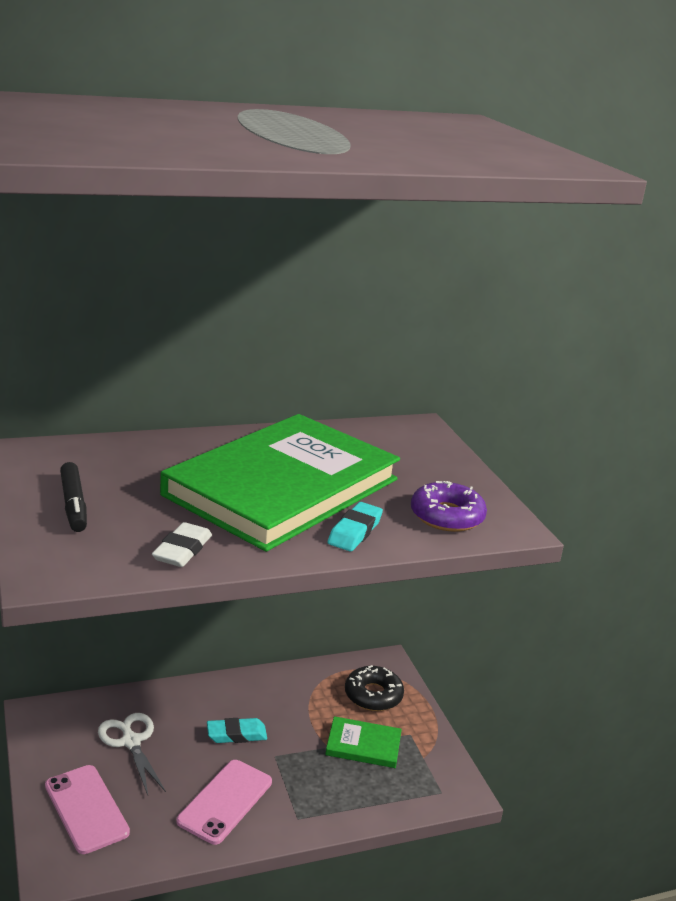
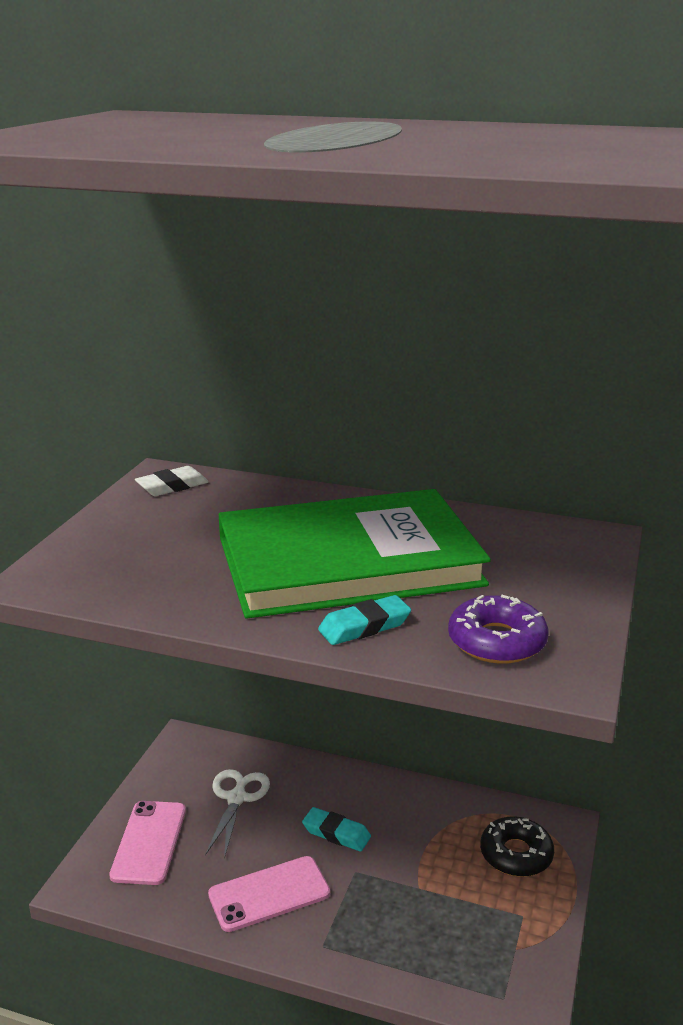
camera: 40 degrees right, 0 degrees up
black marker [60,462,87,532] -> none
white eraser [152,522,212,567] -> white eraser moved to [135,466,209,496]
green book [325,716,402,768] -> none

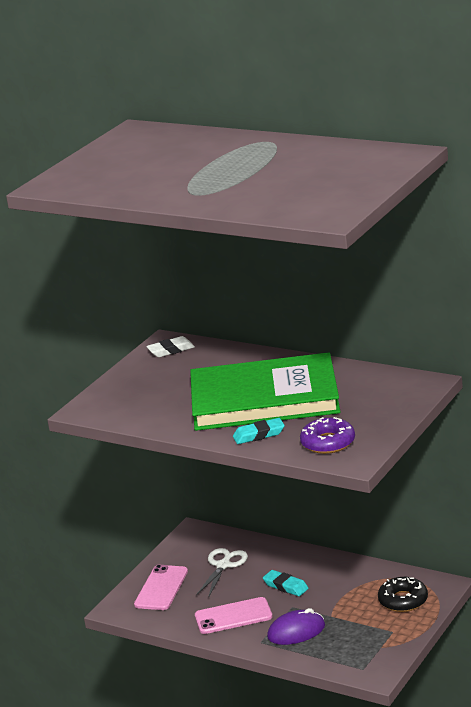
camera: 15 degrees right, 0 degrees up
none -> purple mouse [267,608,325,645]

